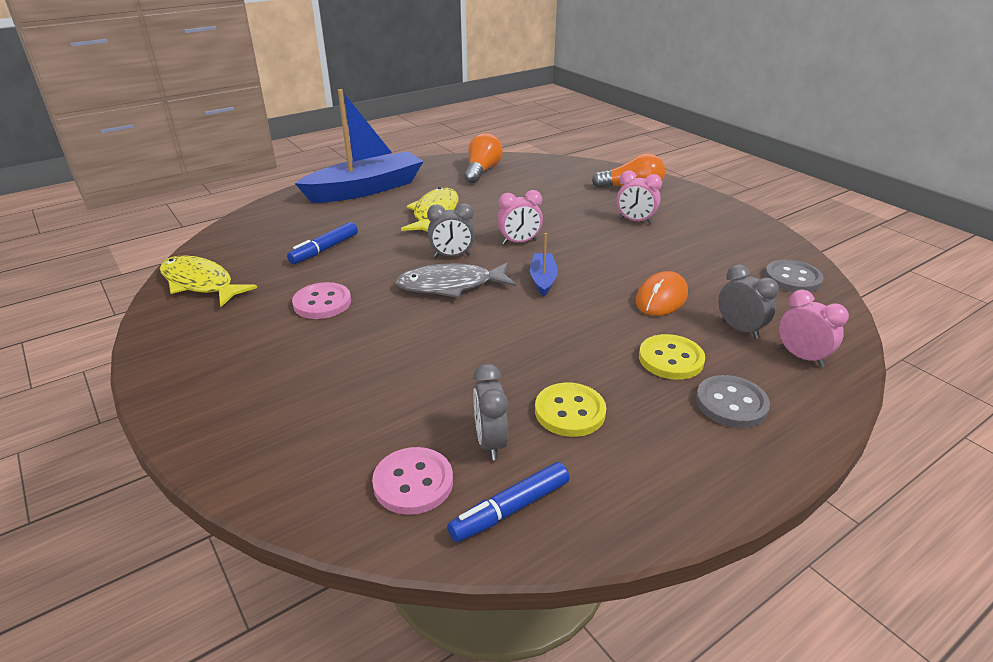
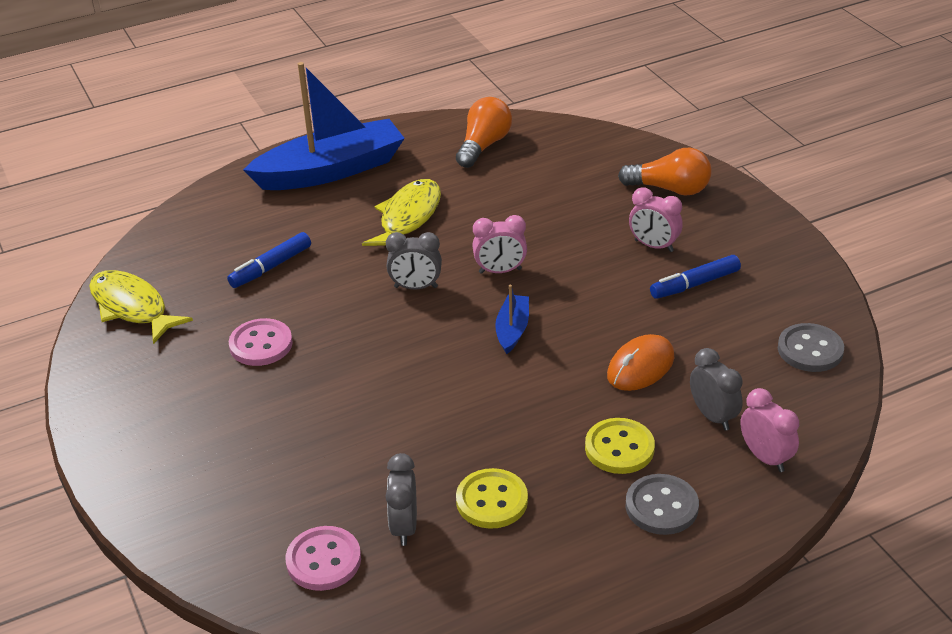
camera: 10 degrees right, 5 degrees up
grey fish [396,262,516,298] -> none
blue marker [447,462,569,542] -> blue marker moved to [650,255,741,299]

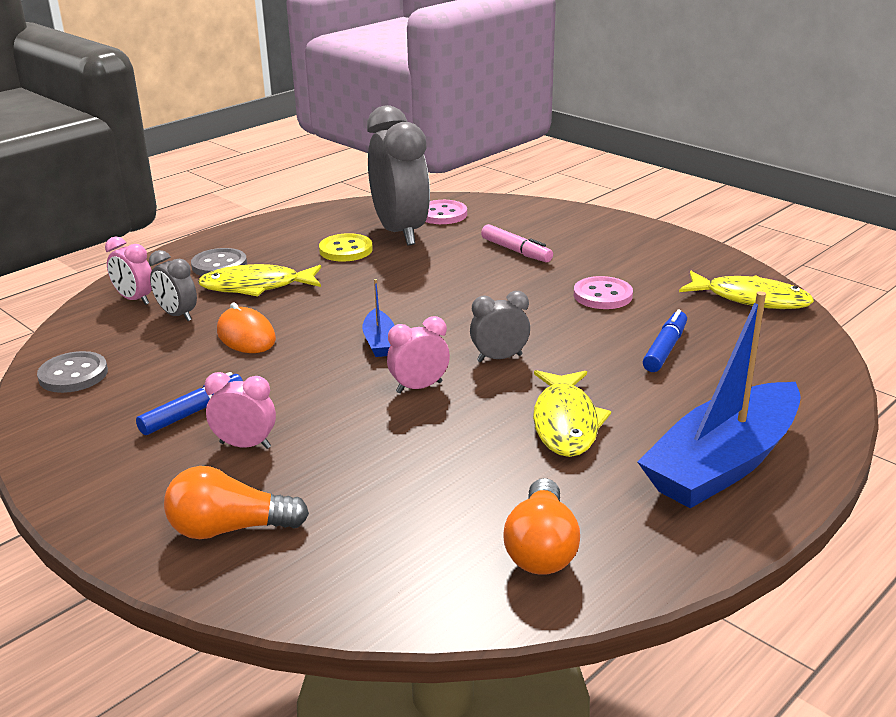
camera: 160 degrees right, 10 degrees down
grey clock [385,453,417,546] -> grey clock [367,105,430,246], size x2.13
yellow button [585,418,655,474] -> yellow fish [198,264,321,296]
orange mouse [607,334,674,391] -> orange mouse turned 60 degrees counterclockwise [217,303,276,353]
none -> pink marker [481,224,553,262]

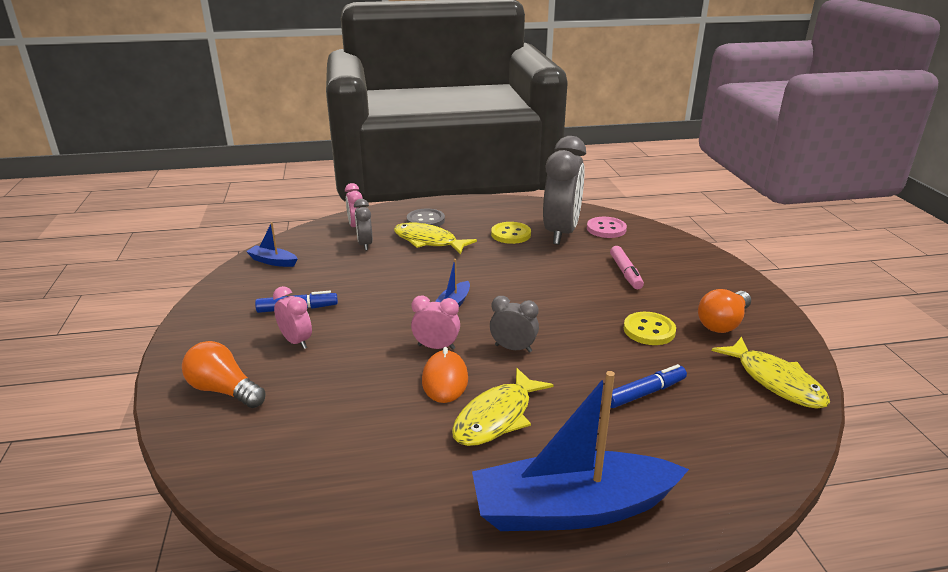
camera: 35 degrees right, 0 degrees up
grey button [37,351,108,393] -> blue boat [246,222,298,267]
orange mouse [217,303,276,353] -> orange mouse moved to [422,347,468,403]
orange light bulb [503,478,580,575] -> orange light bulb moved to [698,289,751,333]
pink button [574,276,633,309] -> yellow button [624,312,676,345]

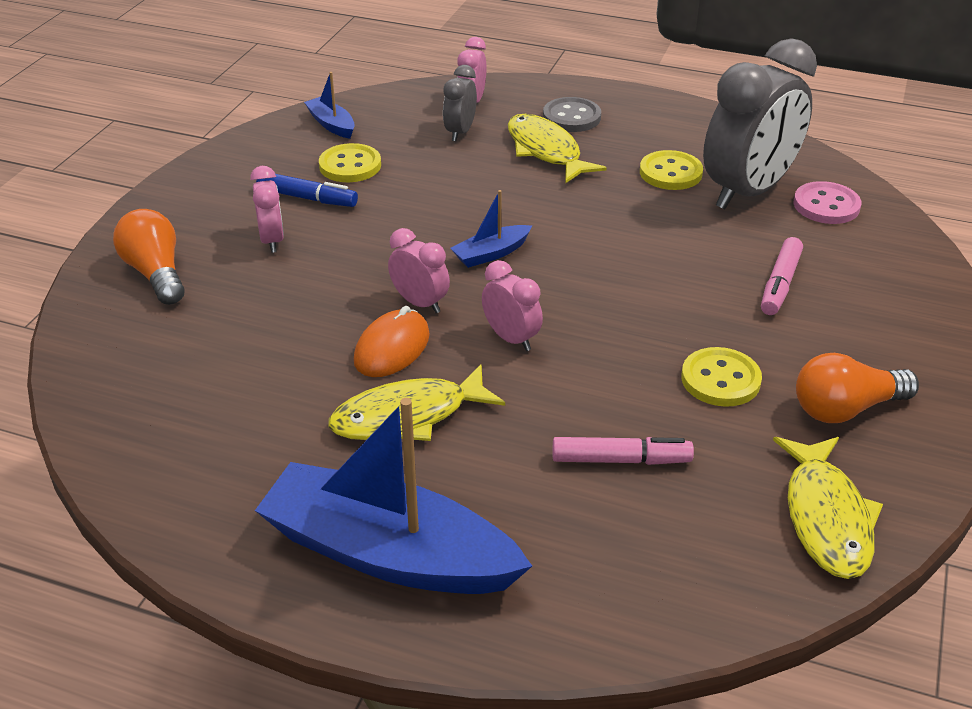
camera: 30 degrees right, 10 degrees up
grey clock [490,296,539,353] -> pink clock [482,260,543,351]
blue marker [611,364,687,408] -> pink marker [553,437,694,465]
none -> yellow button [319,143,381,182]

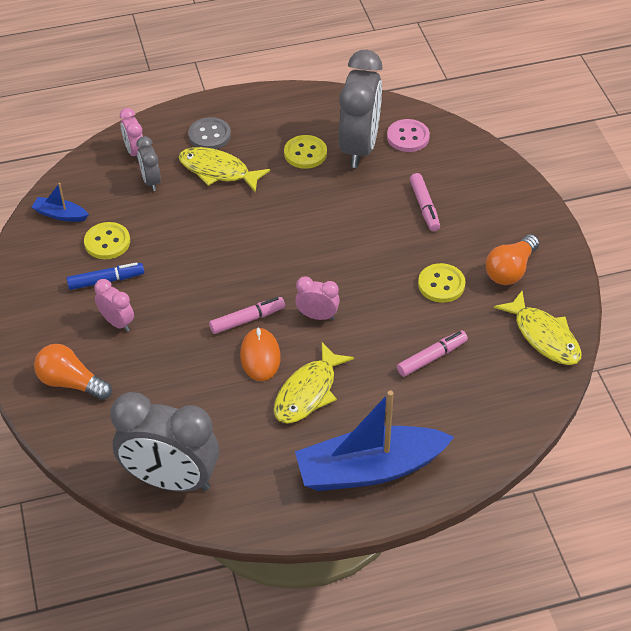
camera: 35 degrees left, 10 degrees up
pink clock [388,228,450,313] -> pink marker [209,297,285,334]
blue boat [450,190,532,268] -> none
none -> grey clock [110,392,219,492]

